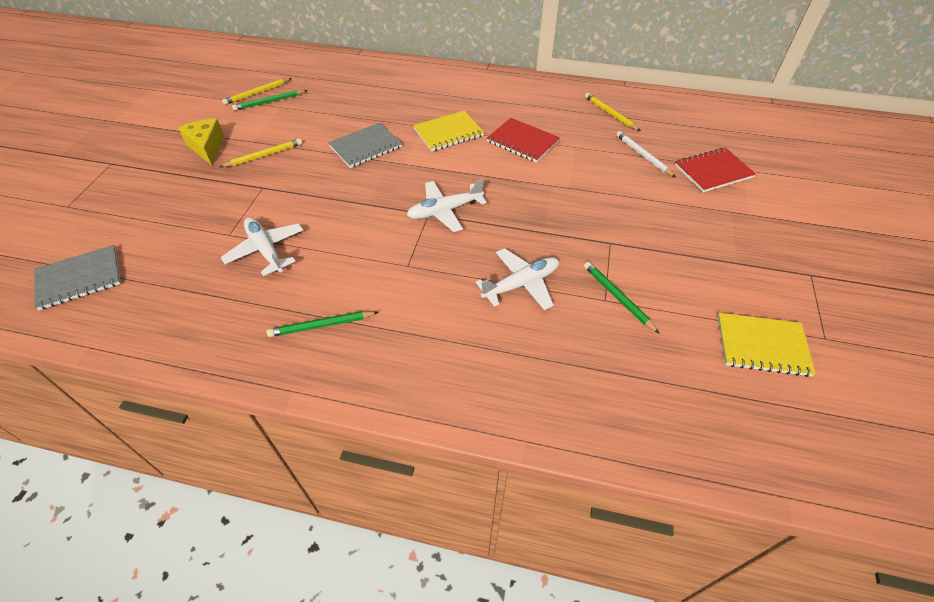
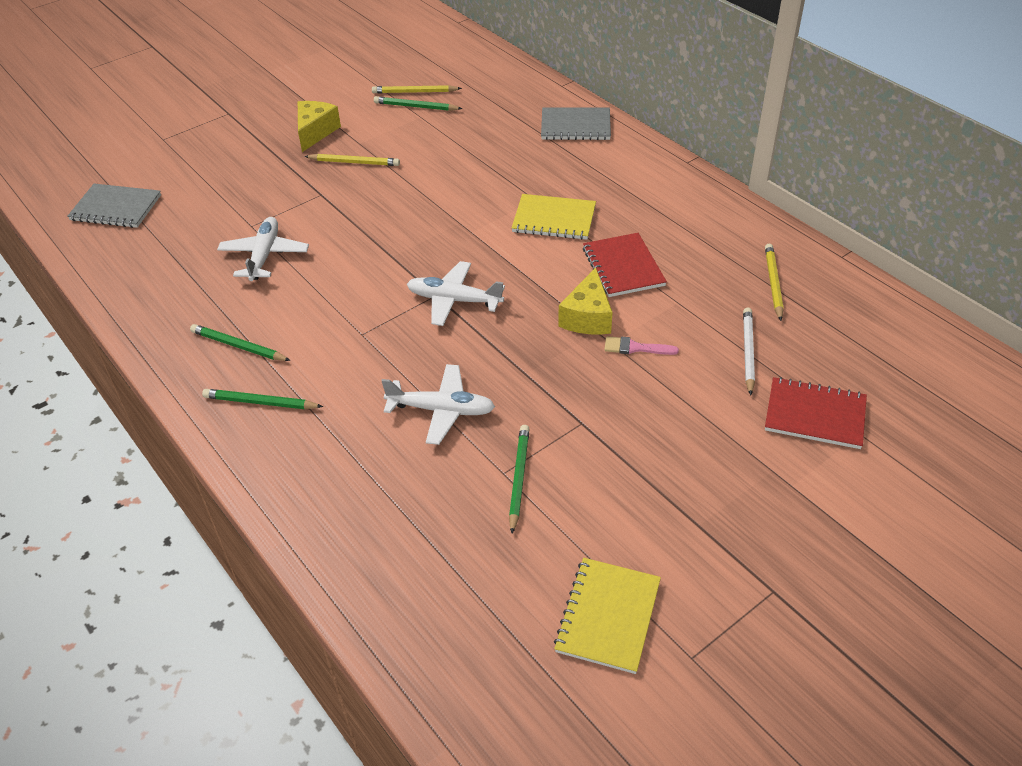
camera: 40 degrees right, 5 degrees down
grey notebook [328,123,402,168] -> grey notebook moved to [541,107,611,140]
yellow notebook [718,313,816,377] -> yellow notebook turned 60 degrees clockwise [554,558,661,674]
none -> green pencil [202,389,323,409]
none -> yellow cheese [558,268,612,335]
none -> pink brush [604,336,679,355]

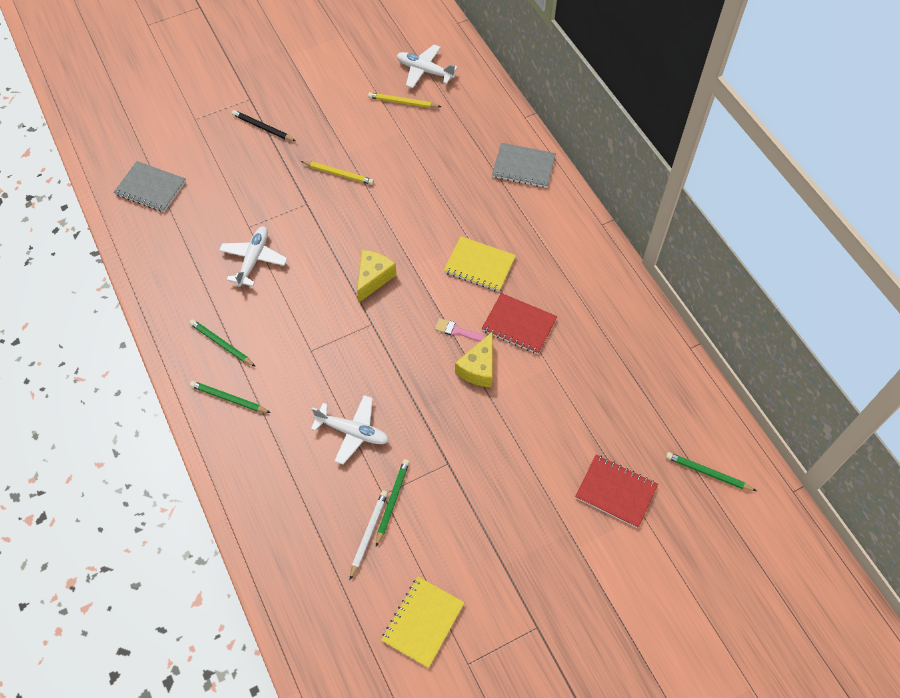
camera: 10 degrees right, 15 degrees up
yellow cheese [298,101,341,152] -> yellow cheese moved to [357,250,397,302]
green pencil [374,96,462,111] -> green pencil moved to [666,452,756,491]
white plane [407,261,505,326] -> white plane moved to [397,44,458,88]
red notebook [583,233,667,297] -> red notebook turned 60 degrees counterclockwise [482,293,557,354]
pink brush [604,336,679,355] -> pink brush moved to [435,318,486,342]
white pencil [743,308,755,395] -> white pencil moved to [350,491,388,580]
yellow pencil [765,244,784,321] -> none
none -> black pencil [232,110,295,141]

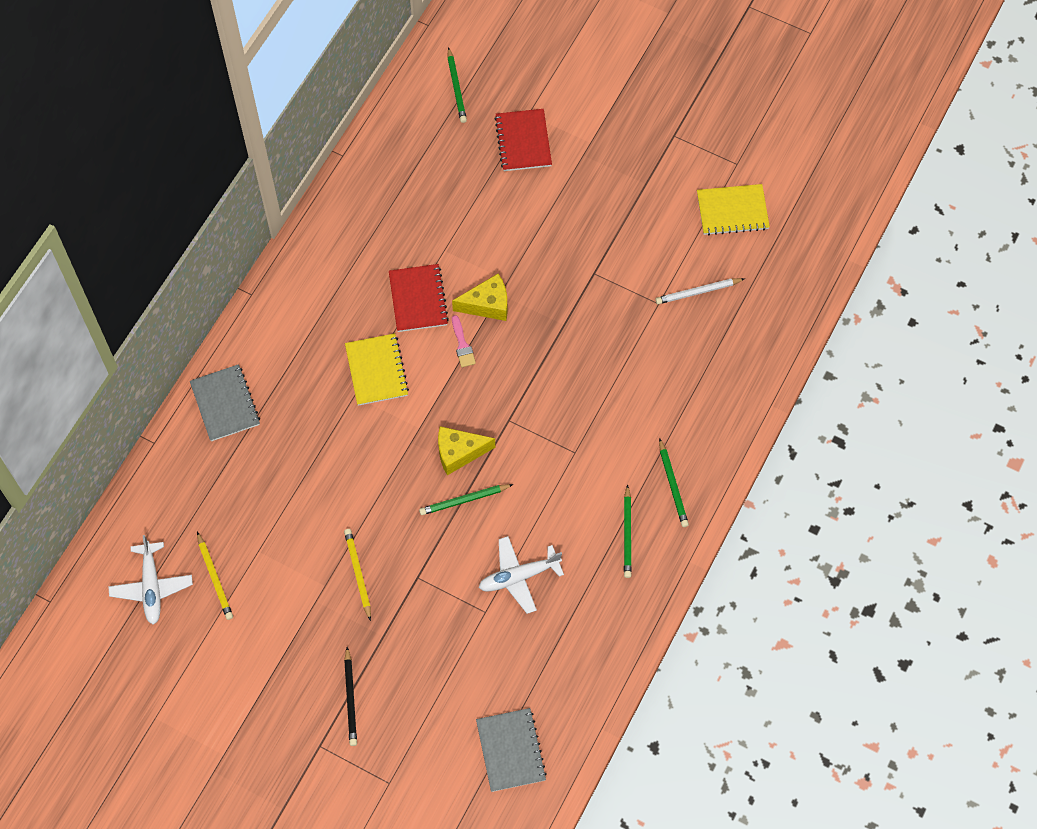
camera: 125 degrees left, 5 degrees up
white plane [311,395,389,464] -> none
green pencil [376,459,410,547] -> green pencil moved to [419,484,513,515]

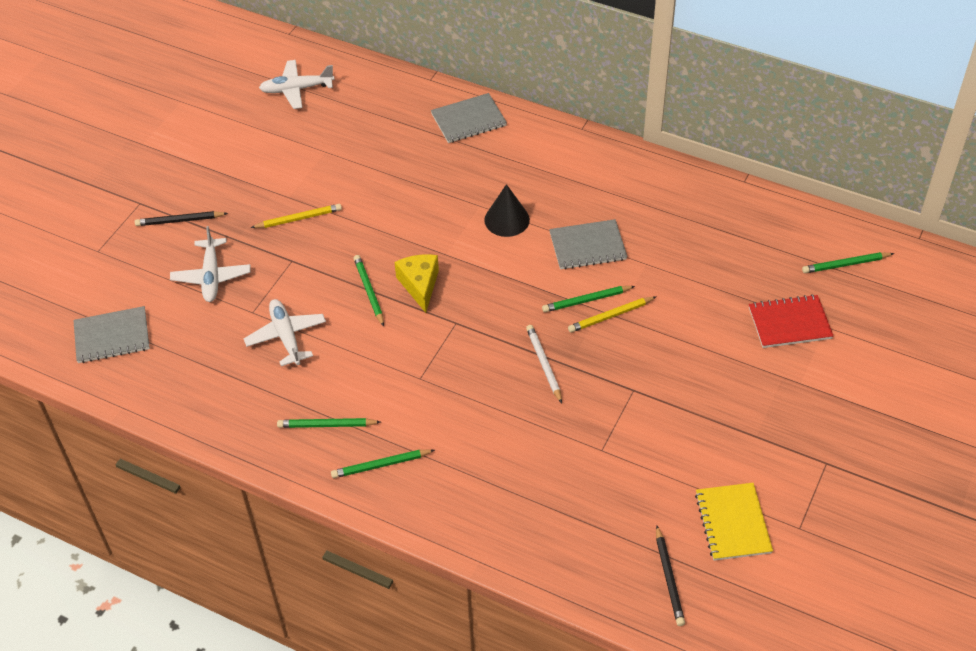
camera: 90 degrees right, 15 degrees down
yellow pencil [197,532,233,620] -> yellow pencil moved to [568,297,656,333]
yellow notebook [345,333,409,406] -> black cone [484,184,530,237]
red notebook [389,264,449,332] -> grey notebook [549,219,627,270]
yellow cheese [452,274,507,321] -> green pencil [542,286,635,312]
pink brush [452,315,476,367] -> none
white pencil [655,278,745,304] -> white pencil moved to [526,325,562,403]
none -> white plane [170,226,250,302]
none -> black pencil [656,526,685,626]

